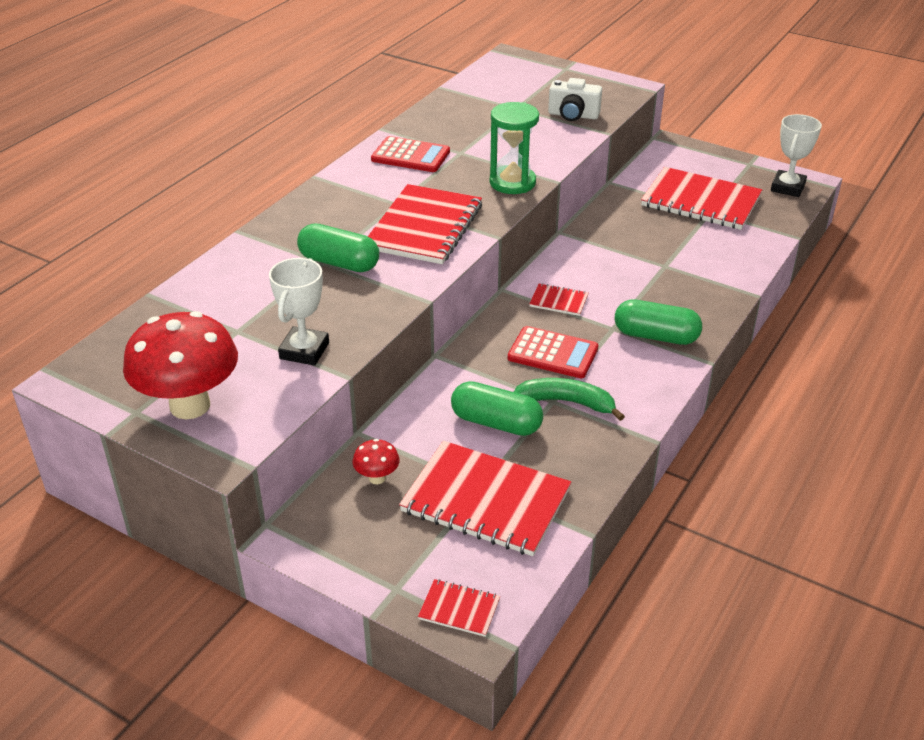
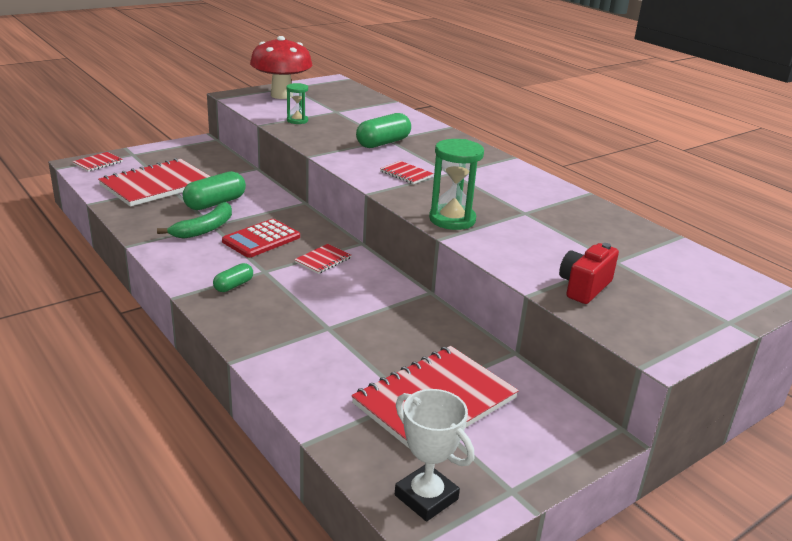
camera: 110 degrees right, 10 degrees down
white trophy [269,258,329,366] -> green hourglass [286,83,308,124]
red mushroom [353,439,400,484] -> none
red notebook [368,184,482,264] -> red notebook [380,161,434,184], size x0.45
red calculator [371,136,450,172] -> none
white camera [548,78,602,121] -> red camera [559,243,619,304]
green capsule [615,299,702,345] -> green capsule [213,263,253,292], size x0.56

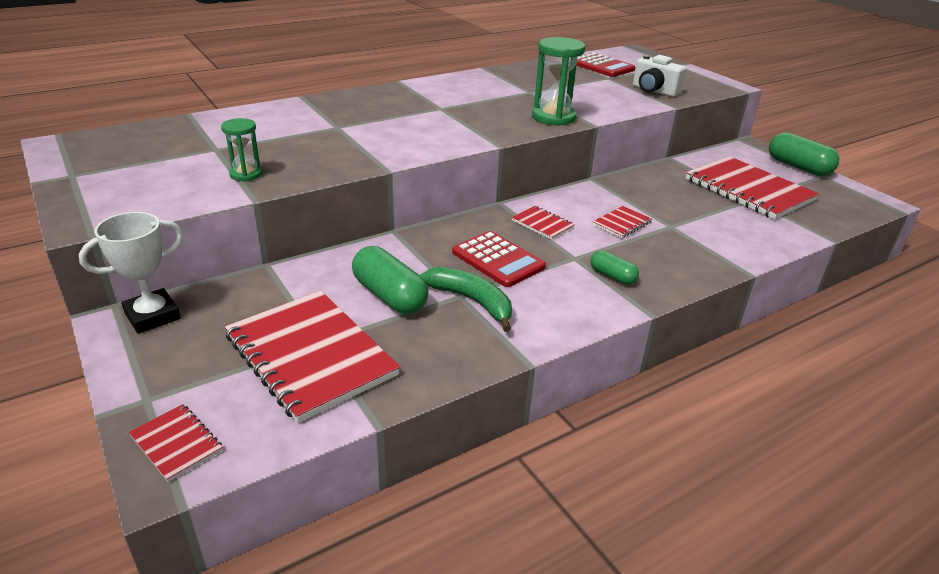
camera: 85 degrees left, 5 degrees up
red mushroom [250,36,312,99] -> none
green capsule [356,113,411,148] -> green capsule moved to [769,132,839,176]
red notebook [380,161,434,184] -> red notebook moved to [593,206,652,238]
white trophy [395,389,474,521] -> white trophy moved to [79,212,184,334]
red camera [559,243,619,304] -> white camera [633,55,686,97]
none -> red calculator [576,53,635,77]

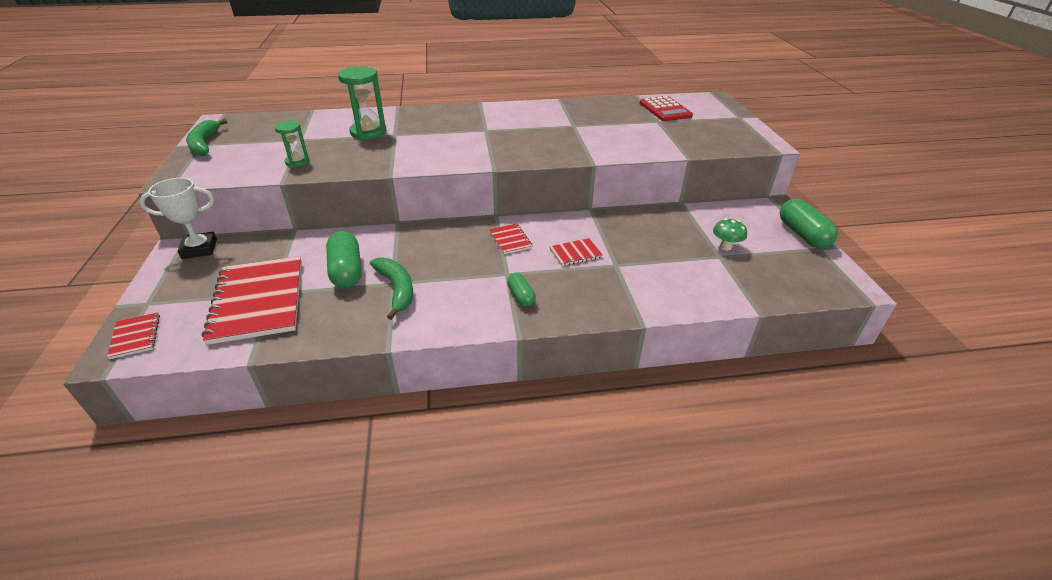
camera: 25 degrees right, 5 degrees up
red calculator [452,231,546,287] -> none
green hourglass [532,37,586,126] -> green hourglass moved to [338,66,386,140]
white camera [633,55,686,97] -> none
red notebook [686,156,819,219] -> green mushroom [713,218,747,251]
none -> green banana [186,119,227,156]

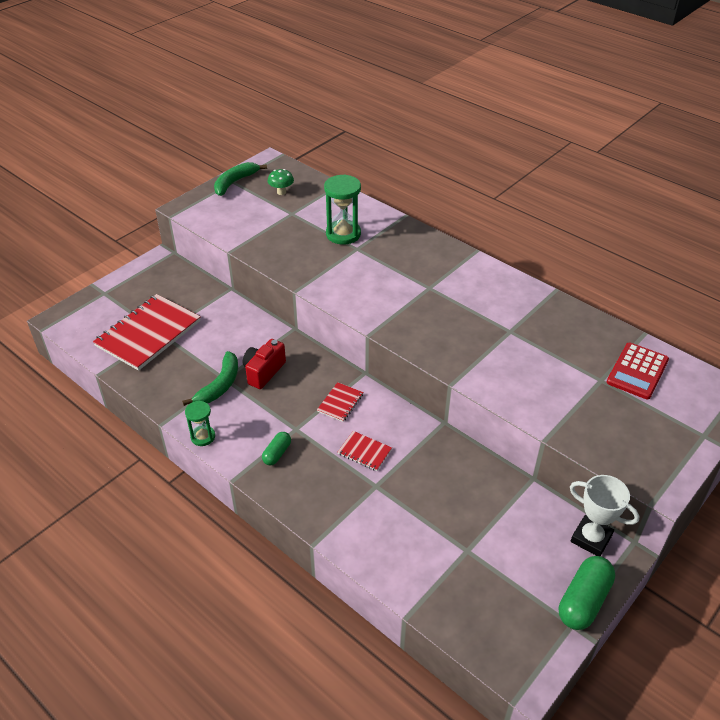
camera: 50 degrees right, 5 degrees up
red notebook [107,312,160,359] -> none
white trophy [139,178,217,259] -> white trophy moved to [570,475,640,556]
green hourglass [274,121,309,167] -> green hourglass moved to [185,401,215,446]
green capsule [326,231,362,288] -> none
green mushroom [713,218,747,251] -> green mushroom moved to [268,169,294,195]
none -> red camera [243,339,286,389]

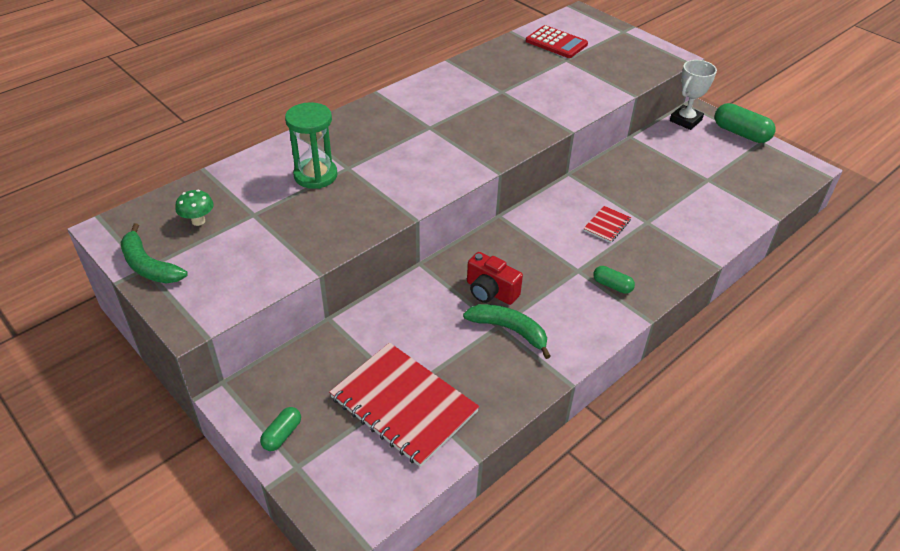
camera: 85 degrees left, 0 degrees up
green hourglass [185,401,215,446] -> none
red notebook [317,382,363,422] -> none
none -> green capsule [260,407,301,451]

